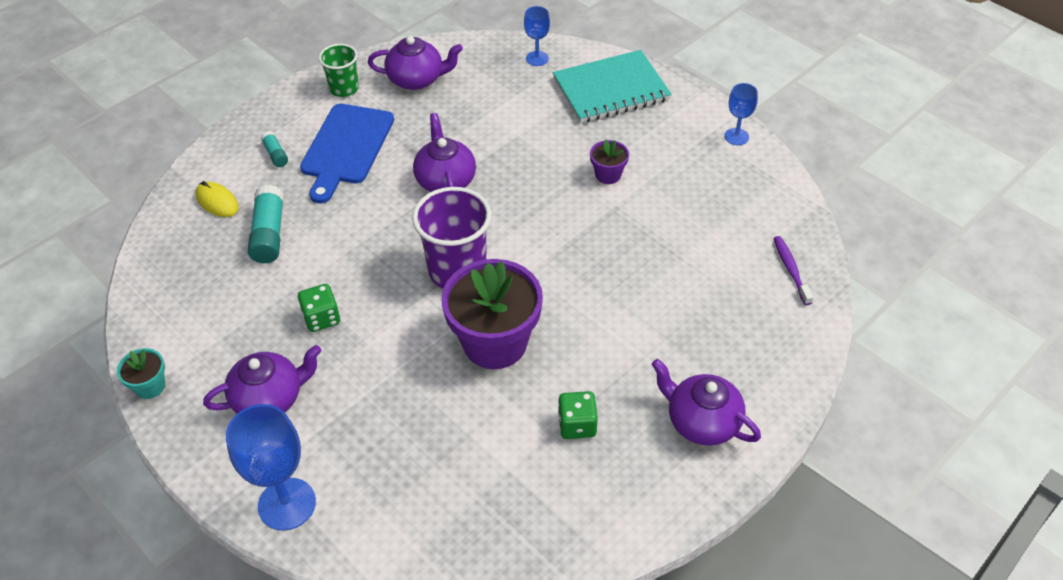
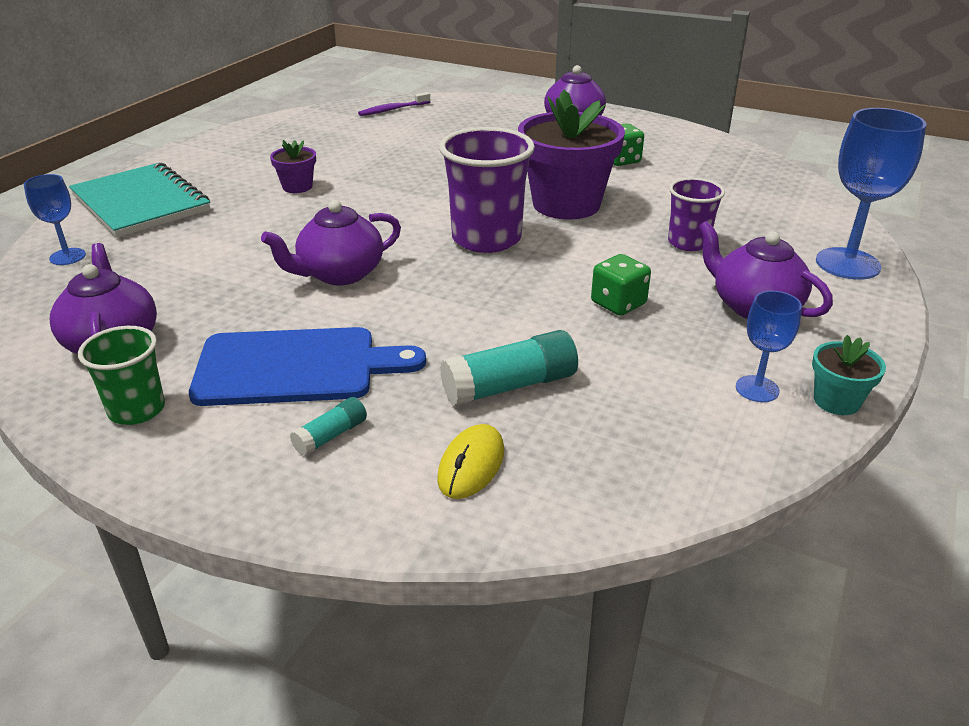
camera: 110 degrees left, 15 degrees down
blue goblet [724,83,758,145] -> blue goblet moved to [736,291,802,402]
none -> purple cup [668,178,725,251]

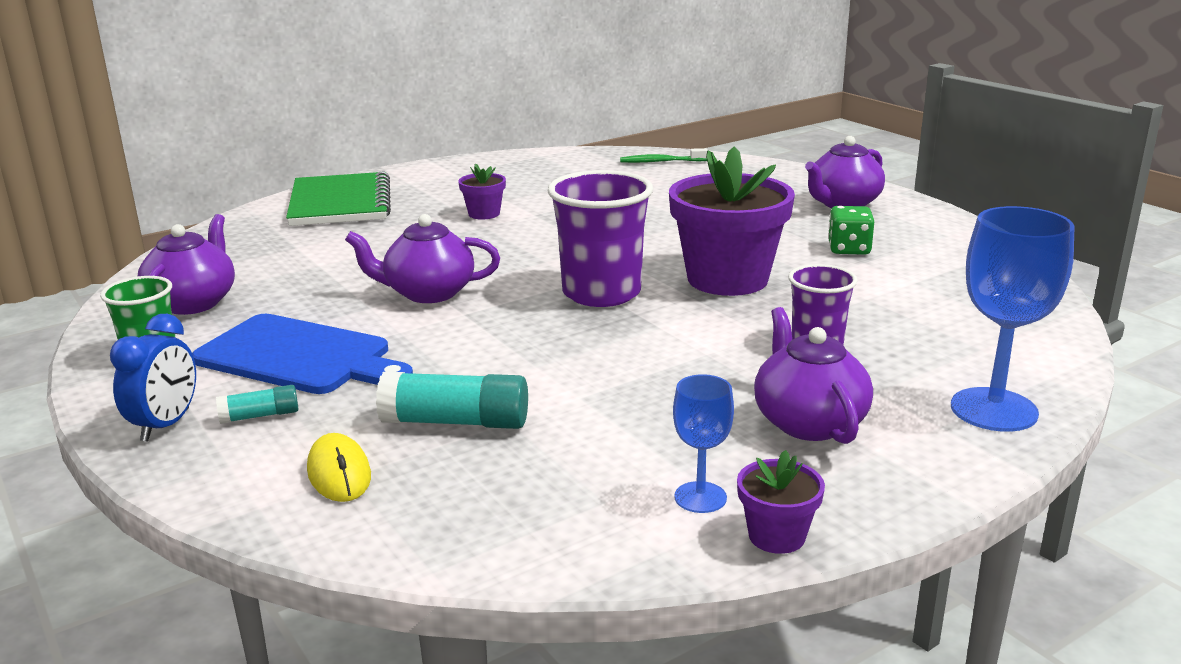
camera: 30 degrees right, 10 degrees down
blue goblet [24,174,86,265] -> none
turquoise notebook [69,162,211,238] -> green notebook [286,171,391,226]
purple toothbrush [358,92,430,116] -> green toothbrush [620,148,708,163]
yellow mouse [437,424,504,499] -> yellow mouse turned 75 degrees counterclockwise [307,433,371,502]
green dice [591,254,651,316] -> none
turquoise flower pot [812,335,886,415] -> purple flower pot [737,450,825,554]
none -> blue clock [110,314,196,441]

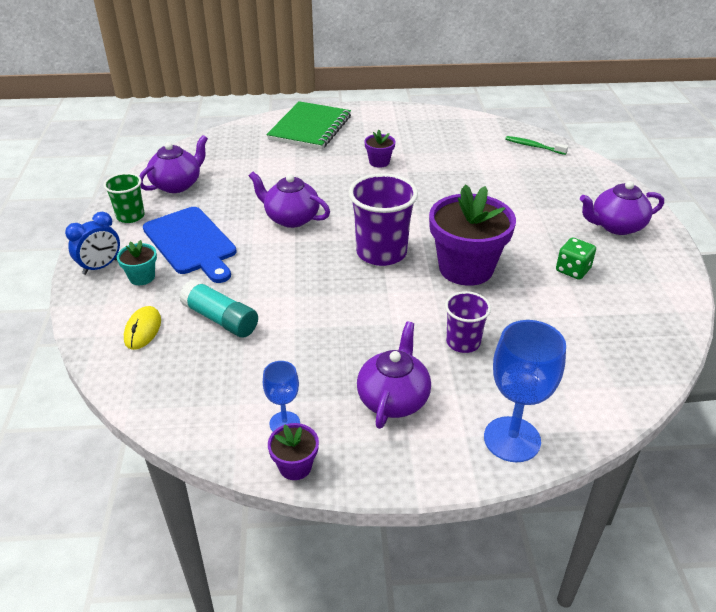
camera: 30 degrees right, 15 degrees up
turquoise glue stick [216,385,299,424] -> turquoise flower pot [117,240,157,285]

